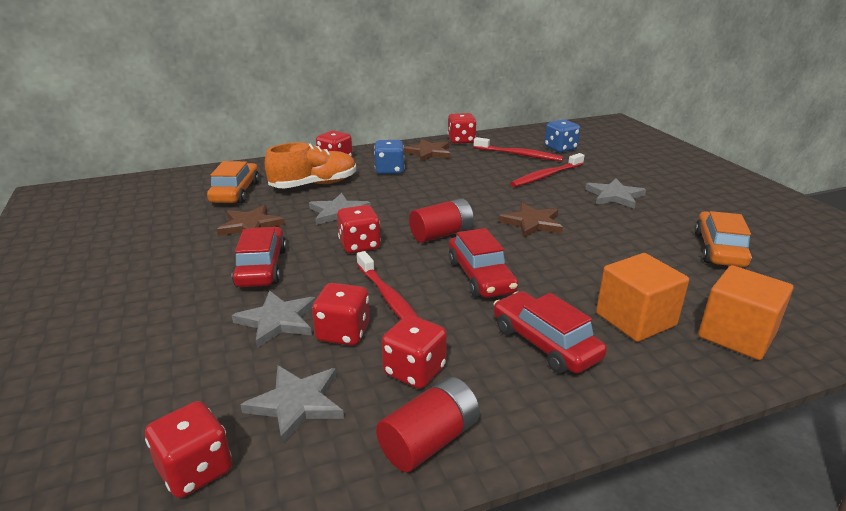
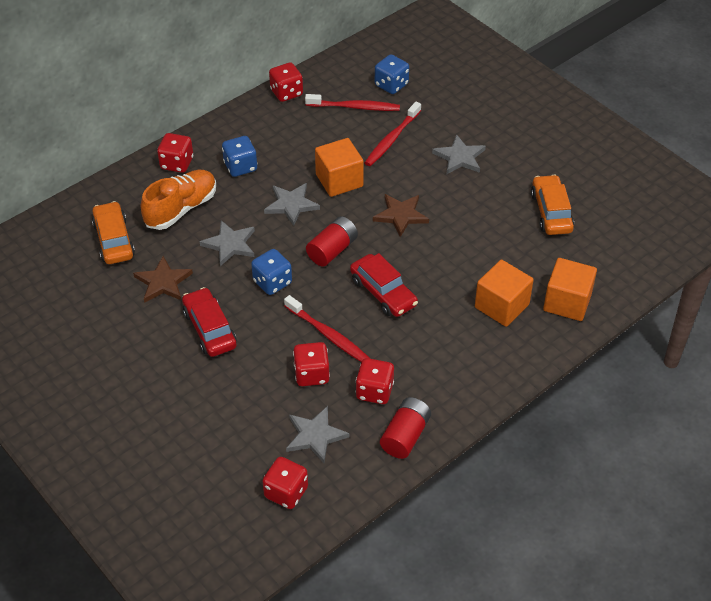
camera: 20 degrees left, 20 degrees up
grey star [232,291,316,348] -> grey star moved to [264,183,320,226]
red dice [337,205,381,253] -> blue dice [251,249,292,295]
brown star [404,139,451,162] -> none
red car [493,291,607,373] -> none
none -> orange cube [315,138,364,197]

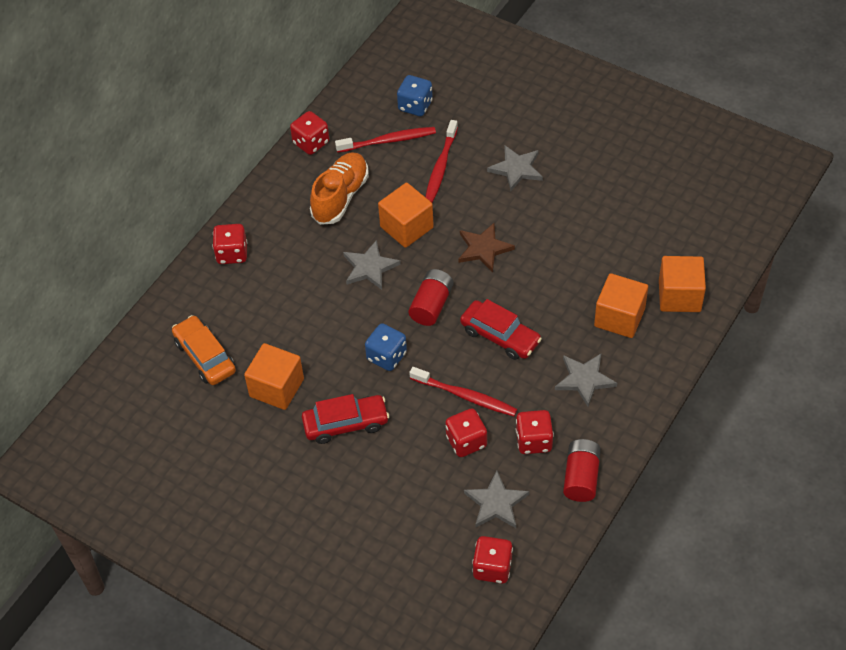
camera: 15 degrees left, 5 degrees up
brown star [133,256,193,303] -> orange cube [244,343,304,410]
orange shoe [141,170,216,230] -> orange shoe moved to [310,152,369,225]
red car [182,287,237,357] -> red car turned 120 degrees clockwise [302,394,389,444]
grey star [200,220,255,266] -> grey star moved to [555,354,617,407]
blue dice [222,136,257,177] -> none
orange car [531,175,574,235] -> none

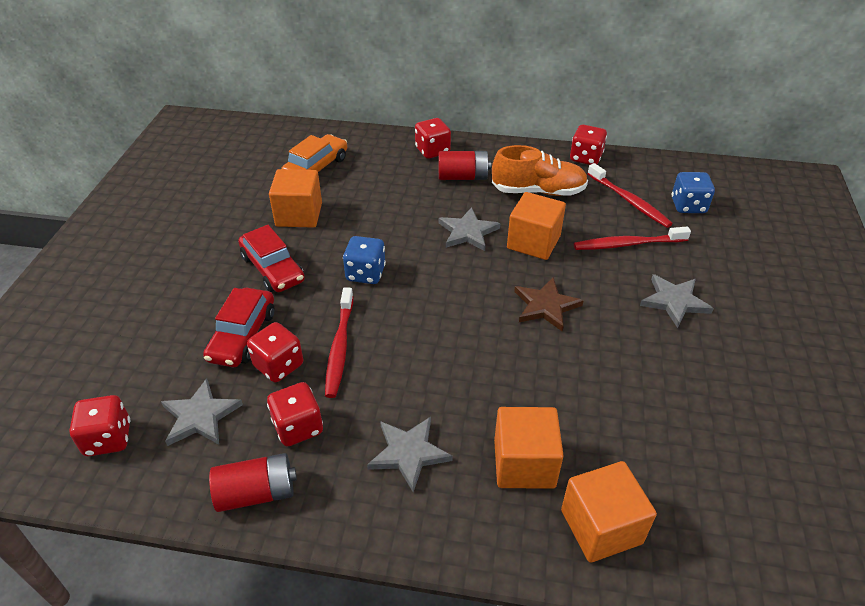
camera: 65 degrees right, 10 degrees down
red battery [408,269,454,326] -> red battery moved to [439,151,491,180]
red car [460,299,542,360] -> red car moved to [203,288,275,367]

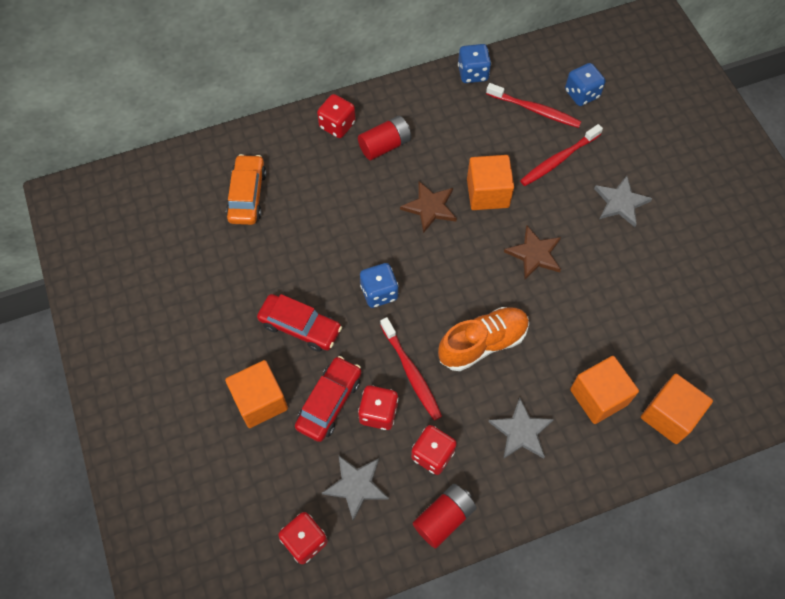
camera: 30 degrees left, 20 degrees up
red car [203,288,275,367] -> red car turned 135 degrees counterclockwise [295,356,361,442]
orange cube [269,169,322,228] -> orange cube moved to [225,360,288,428]
grey star [439,207,500,251] -> brown star [400,181,457,233]
orange shoe [492,145,588,196] -> orange shoe moved to [438,307,529,371]
red dice [570,125,607,165] -> blue dice [458,44,491,83]

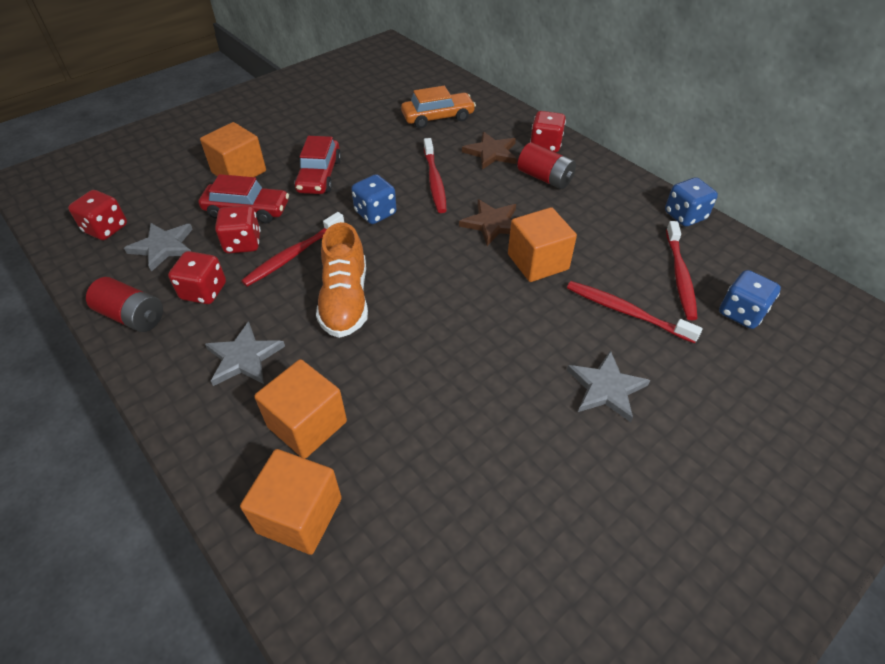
camera: 70 degrees right, 15 degrees down
orange shoe [438,307,529,371] -> orange shoe turned 45 degrees clockwise [316,222,368,338]
brown star [504,225,561,279] -> brown star moved to [462,132,517,169]
none -> red toothbrush [424,138,447,213]

